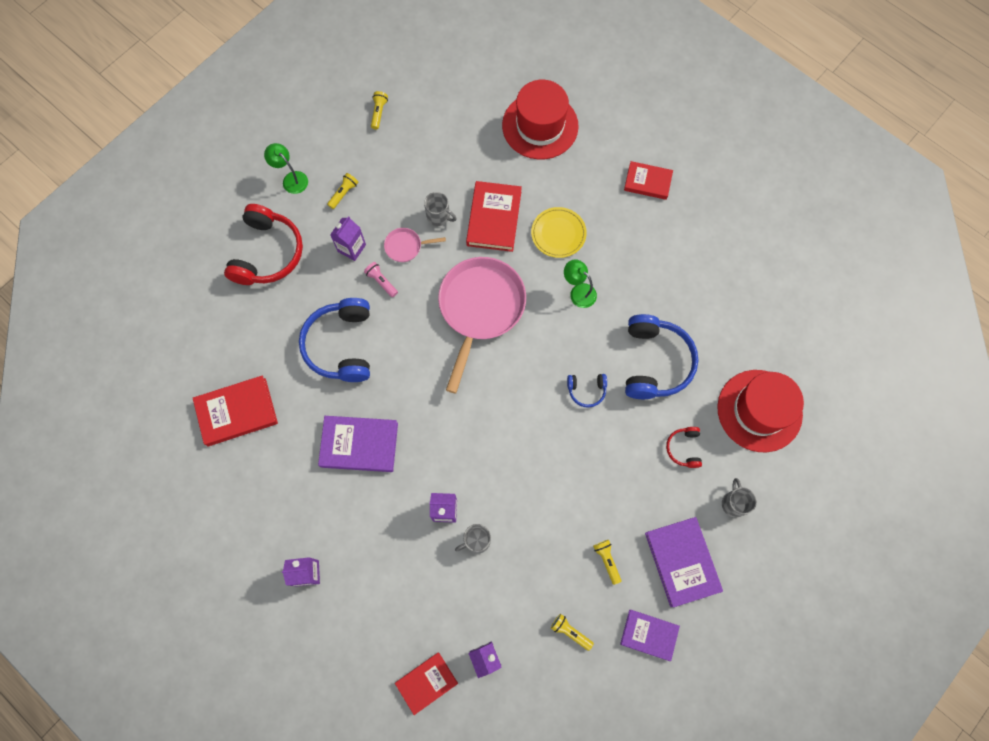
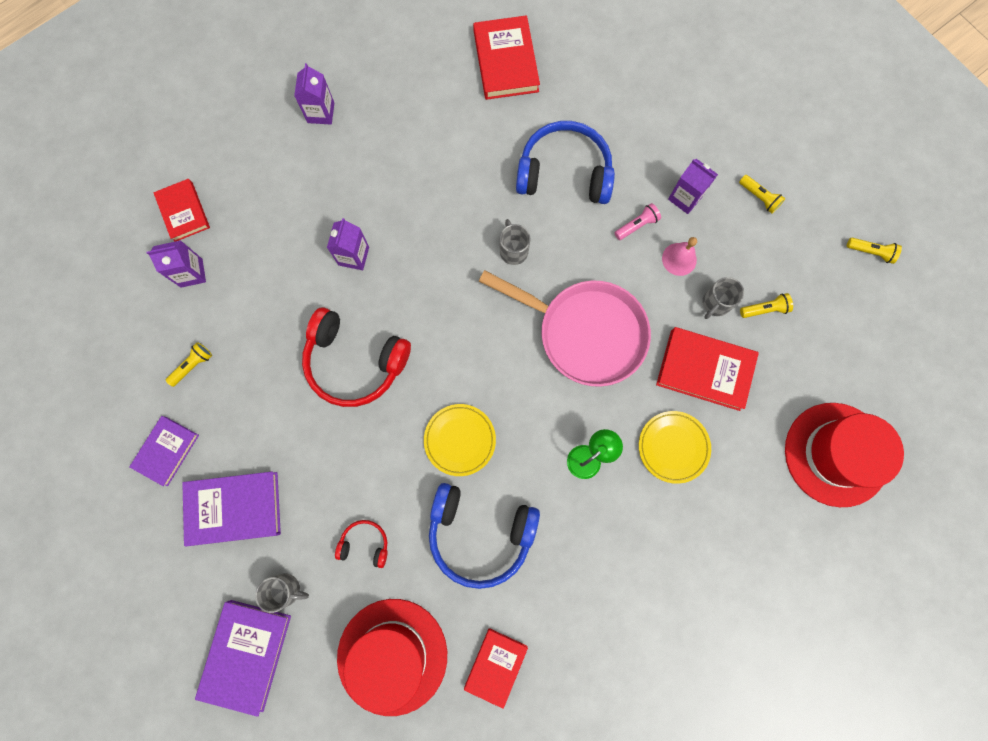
camera: 100 degrees right, 5 degrees up
red headphones [224,204,303,285] -> red headphones moved to [302,307,411,407]
green lamp [264,143,308,194] -> none
purple book [318,416,398,472] -> purple book moved to [195,600,291,717]
pink pan [384,228,446,262] -> pink bell [662,237,697,276]
grey mug [455,524,491,554] -> grey mug moved to [500,219,530,265]
blue headphones [567,374,607,408] -> yellow plate [424,404,496,476]
yellow flashlight [593,540,622,585] -> yellow flashlight moved to [740,293,793,318]
red book [624,161,673,200] -> red book moved to [464,628,528,709]

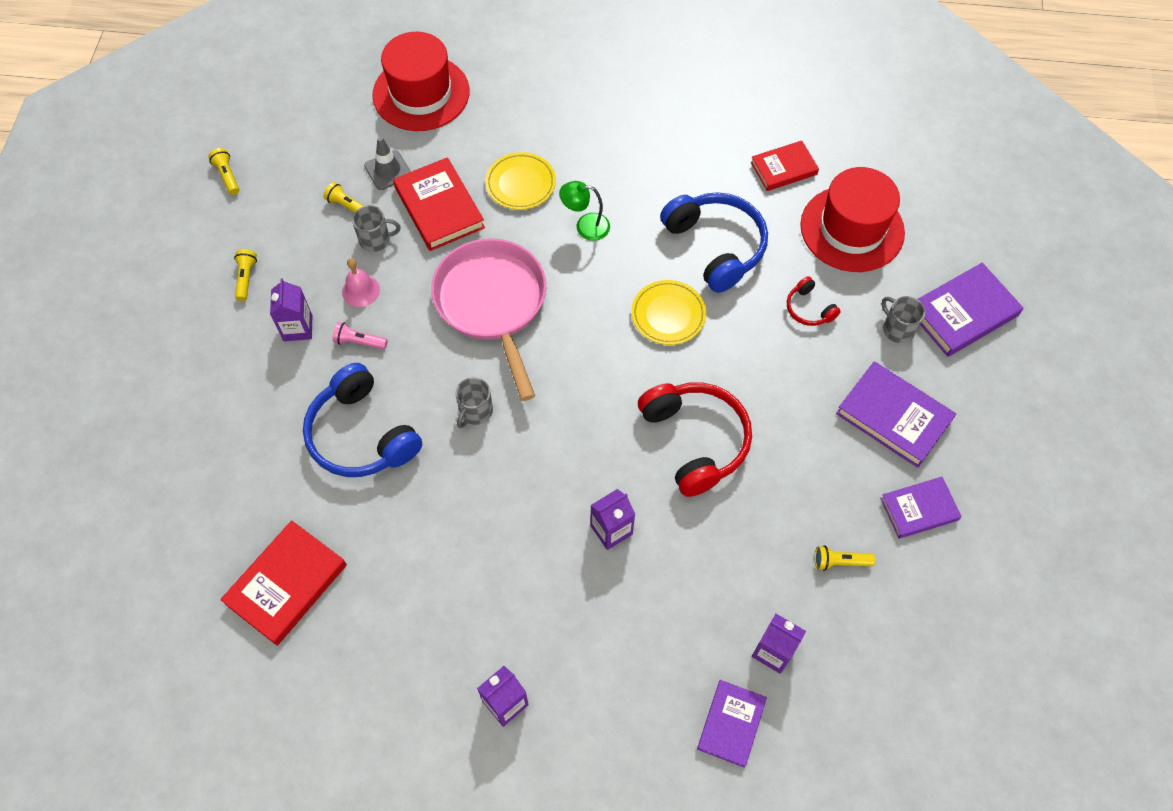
camera: 135 degrees left, 15 degrees down
red book [153,179,210,242] -> purple book [697,680,767,768]
none -> grey traffic cone [364,137,411,190]

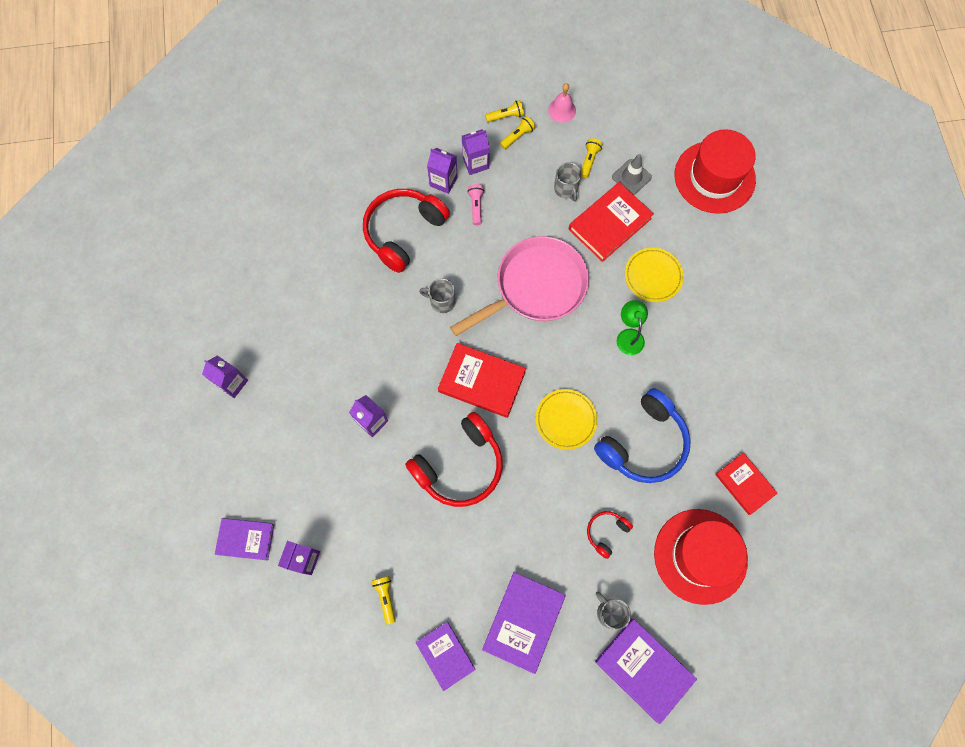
camera: 75 degrees right, 10 degrees up
yellow flashlight [208,148,239,195] -> yellow flashlight moved to [500,116,535,149]
red book [220,520,347,646] -> red book moved to [438,343,526,418]
blue headphones [303,363,422,477] -> red headphones [363,189,450,273]
pink bell [342,258,380,307] -> pink bell moved to [548,83,576,123]
grey mug [882,296,925,343] -> grey mug turned 75 degrees counterclockwise [596,592,631,630]
none -> purple carton [427,148,458,194]

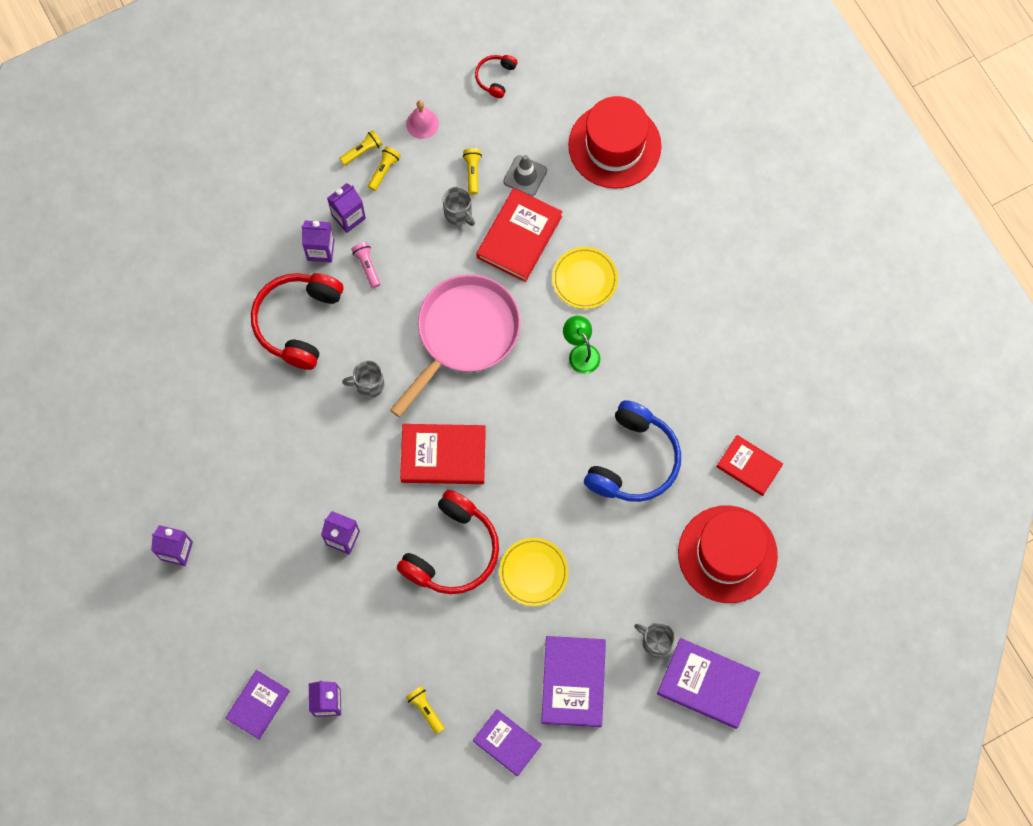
camera: 20 degrees left, 0 degrees up
purple book [215,518,274,560] -> purple book turned 45 degrees counterclockwise [225,670,290,740]
yellow plate [535,389,597,450] -> yellow plate moved to [499,538,568,606]
red headphones [587,511,633,559] -> red headphones moved to [475,55,517,98]

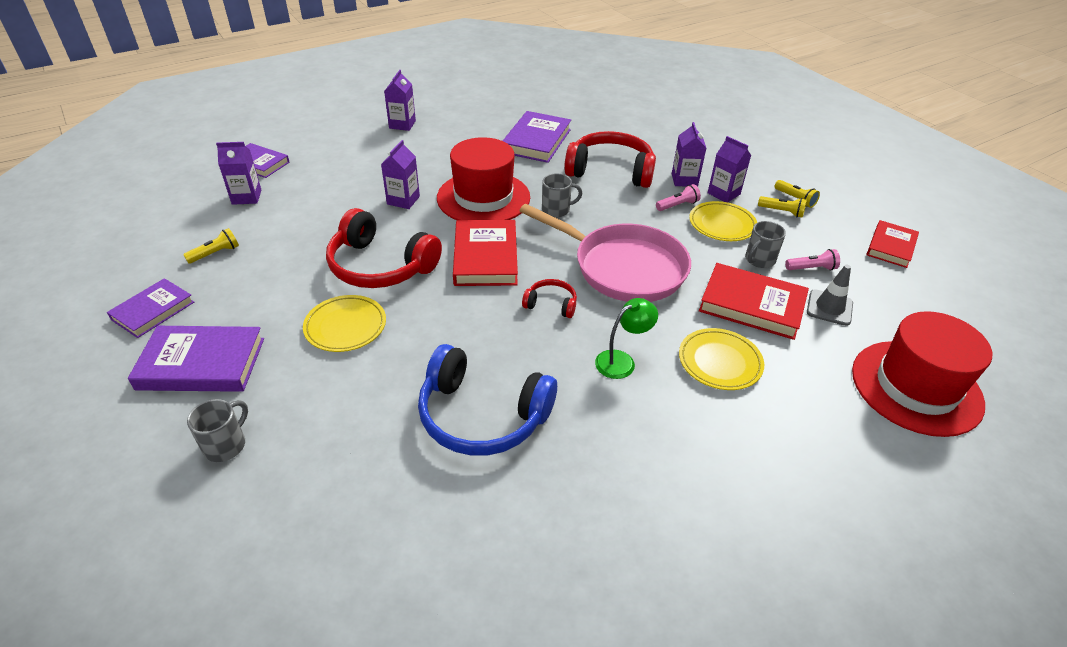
camera: 85 degrees right, 30 degrees down
grey mug [342,361,385,398] -> grey mug turned 90 degrees clockwise [542,173,582,217]
pink bell [406,100,439,139] -> none
yellow flashlight [463,148,482,195] -> pink flashlight [785,249,840,270]
red headphones [475,55,517,98] -> red headphones moved to [522,279,577,318]
purple book [657,638,760,729] -> purple book moved to [503,111,571,163]
red hat [678,505,778,603] -> red hat moved to [437,137,530,220]
red book [717,435,783,496] -> red book moved to [867,220,919,268]
none -> yellow plate [689,201,757,241]

